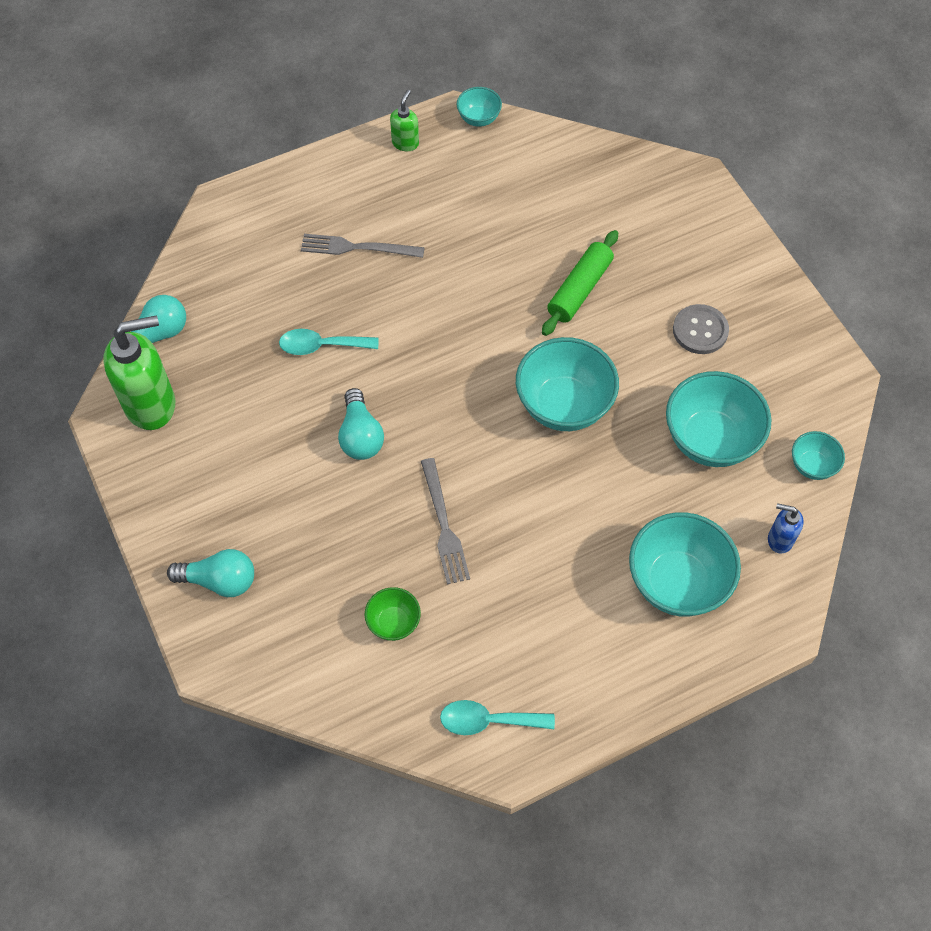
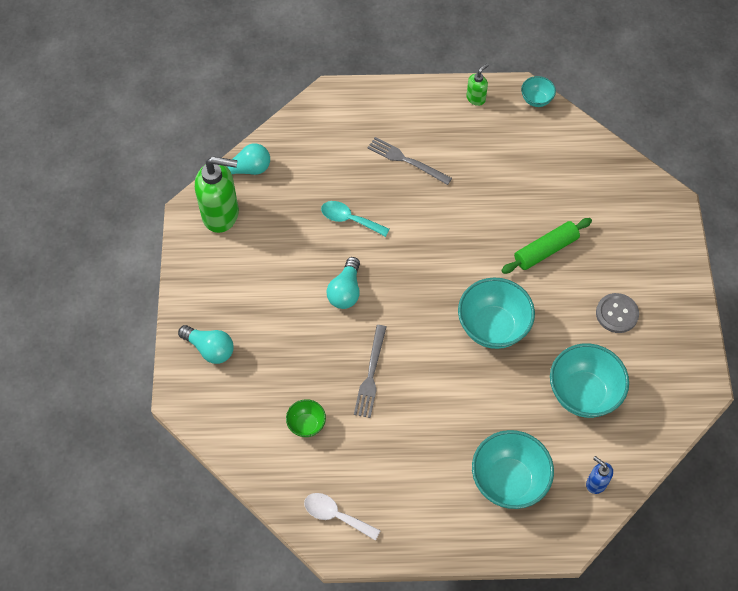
camera: 25 degrees right, 0 degrees up
turquoise spoon [440,700,555,735] -> white spoon [304,493,381,541]
turquoise bowl [792,431,845,480] -> none

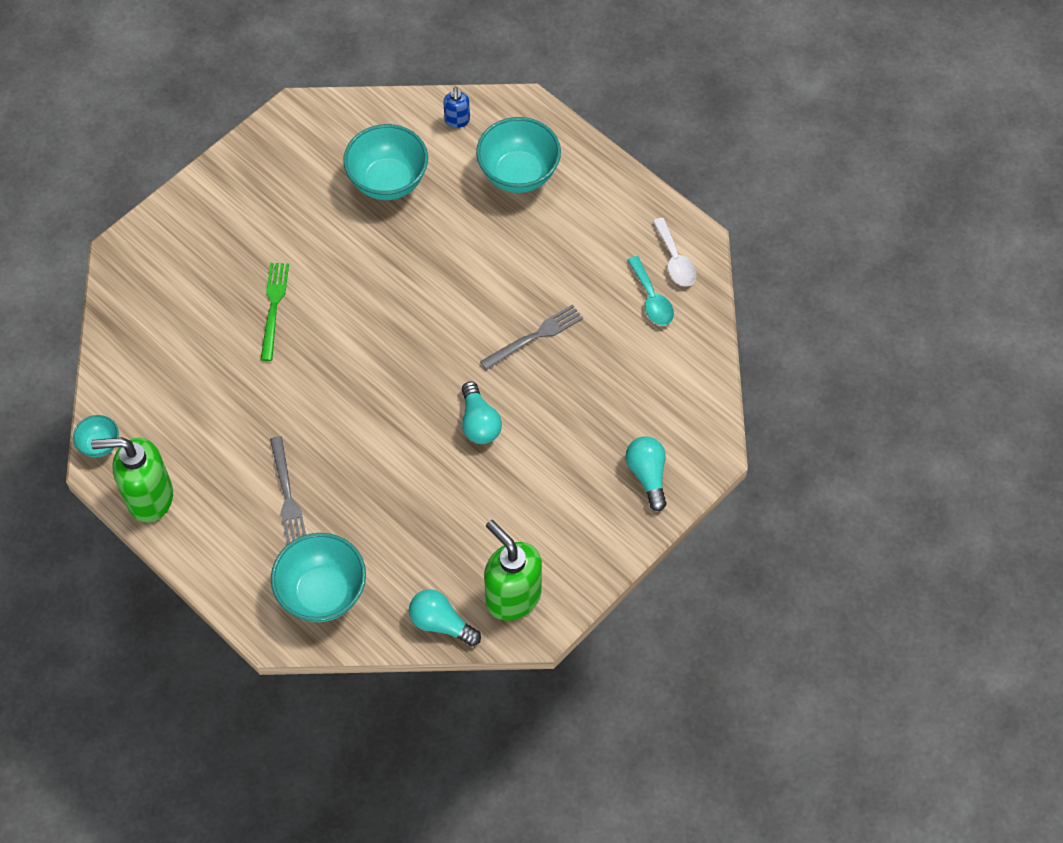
camera: 135 degrees left, 0 degrees up
green bowl [286,399,326,437] -> none
turquoise spoon [321,201,389,237] -> turquoise spoon moved to [627,256,674,326]
turquoise light bulb [326,257,360,309] -> turquoise light bulb turned 105 degrees clockwise [462,381,502,444]
turquoise bowl [458,278,535,349] -> turquoise bowl moved to [271,533,366,622]
green soap dispenser [466,63,489,106] -> green soap dispenser [91,437,173,522], size x2.08
green rolling pin [501,218,592,274] -> green fork [260,263,289,361]
grey button [596,293,639,333] -> none

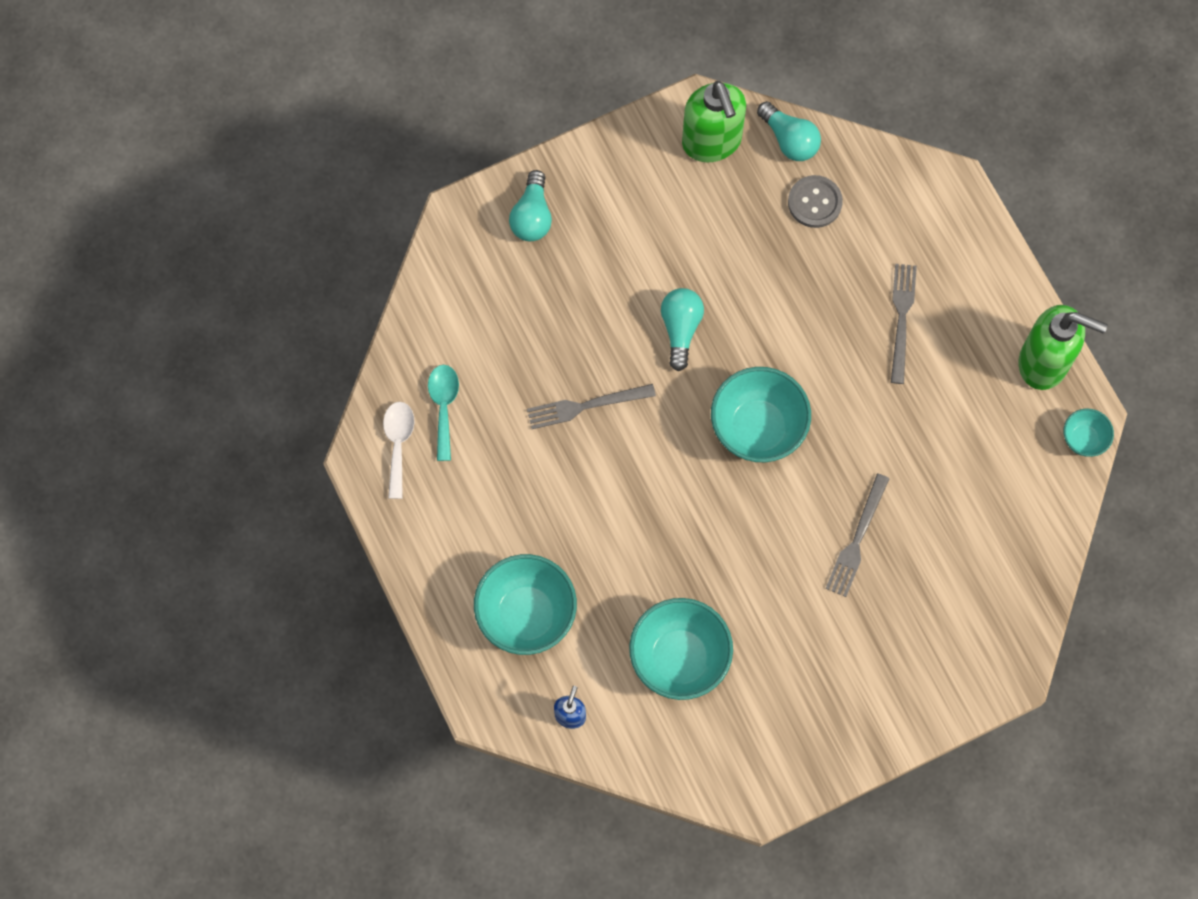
camera: 160 degrees left, 10 degrees up
green fork [260,263,289,361] -> grey fork [826,474,890,597]
turquoise bowl [271,533,366,622] -> turquoise bowl moved to [711,367,811,462]
none -> grey button [788,175,843,228]

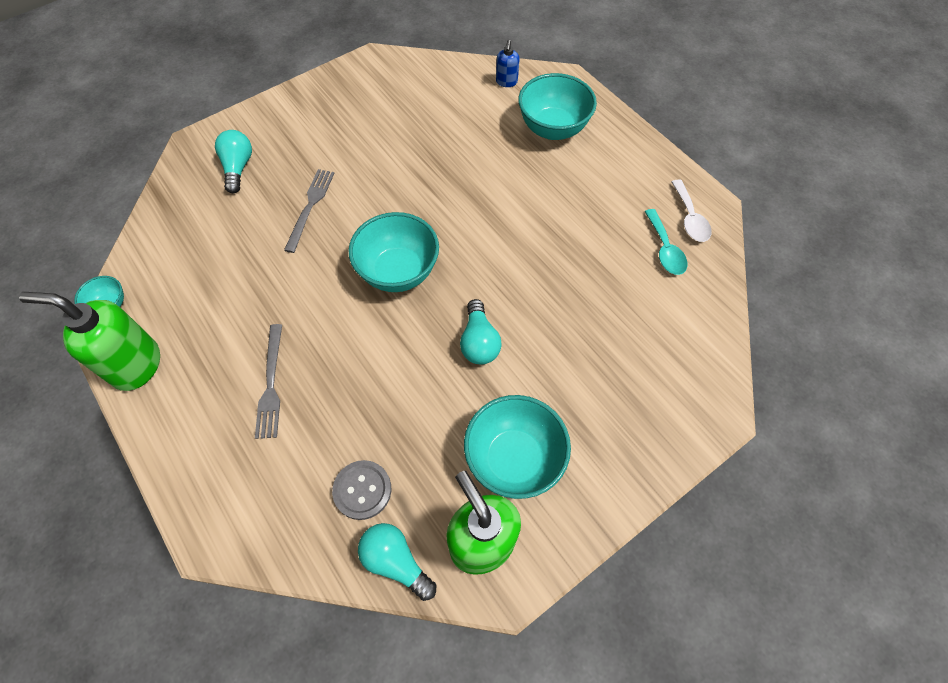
camera: 170 degrees right, 10 degrees down
turquoise light bulb [509,170,552,241] -> turquoise light bulb moved to [215,130,252,193]
grey fork [527,384,656,429] -> none
turquoise bowl [629,598,733,700] -> turquoise bowl moved to [464,395,571,499]

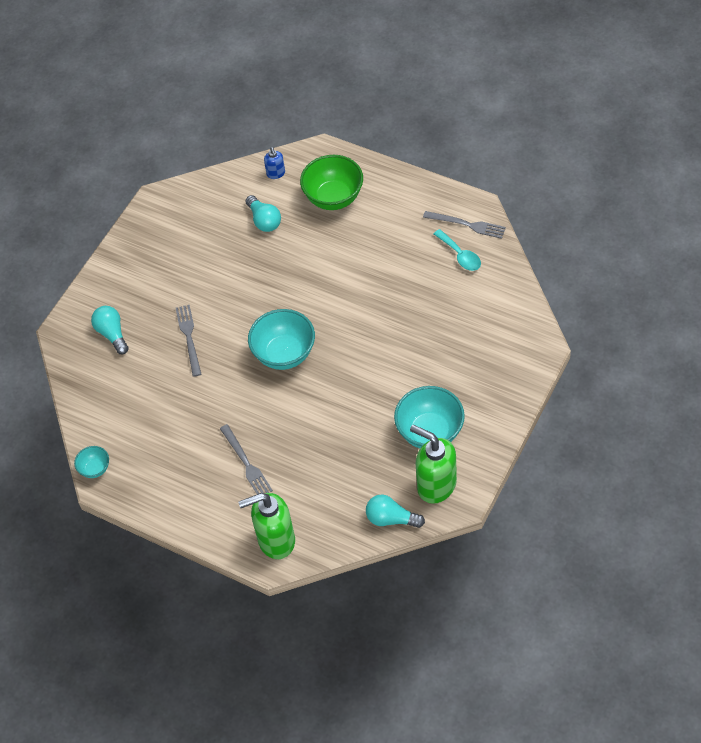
camera: 20 degrees left, 5 degrees down
green soap dispenser [19,292,160,391] -> green soap dispenser moved to [238,493,295,559]
grey button [332,460,391,520] -> none
turquoise light bulb [460,299,502,365] -> turquoise light bulb moved to [246,195,281,232]
turquoise bowl [518,73,597,140] -> green bowl [300,155,363,210]
white spoon [672,179,712,242] -> grey fork [423,211,506,239]

